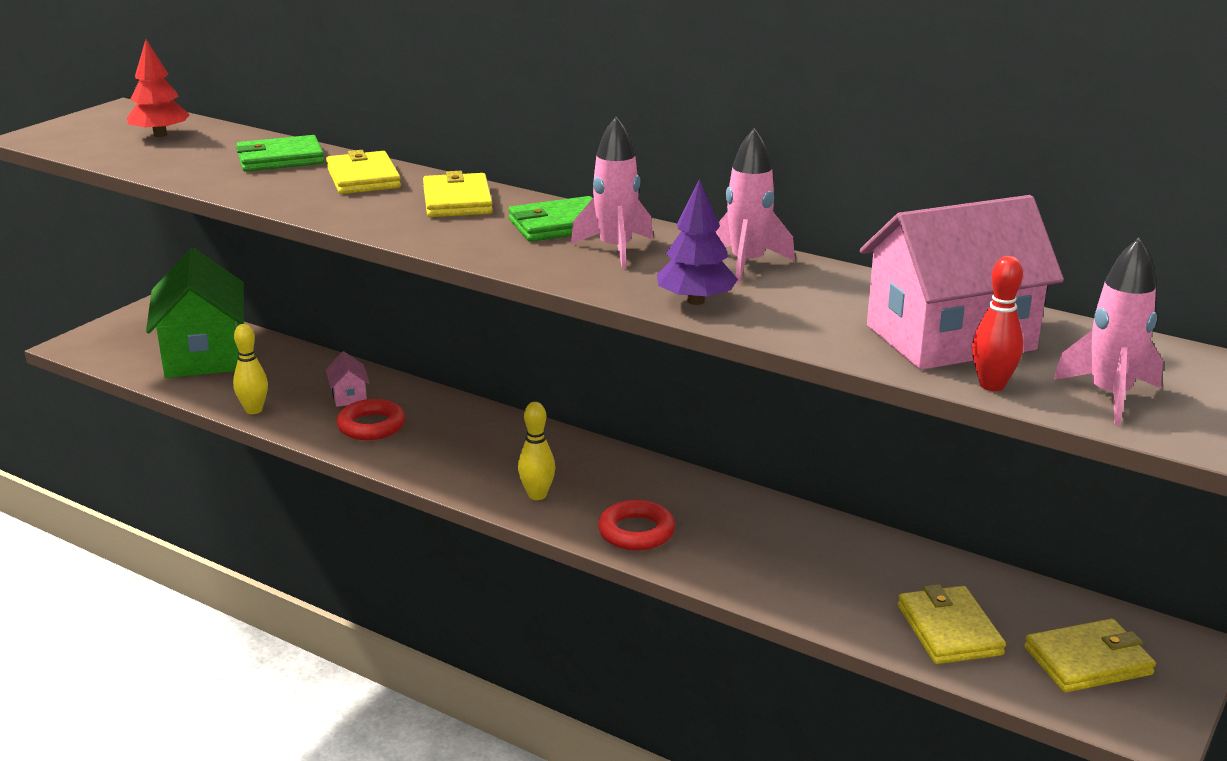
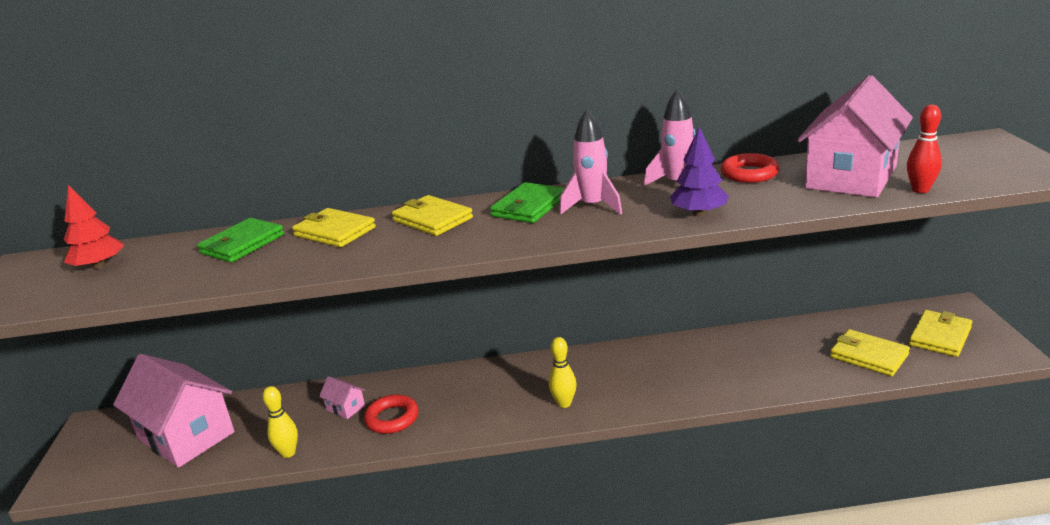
camera: 35 degrees left, 0 degrees up
green house [146,248,244,378] -> pink house [113,354,235,468]
red ring [598,500,675,550] -> red ring moved to [721,153,779,183]
pink rocket [1053,238,1163,425] -> none

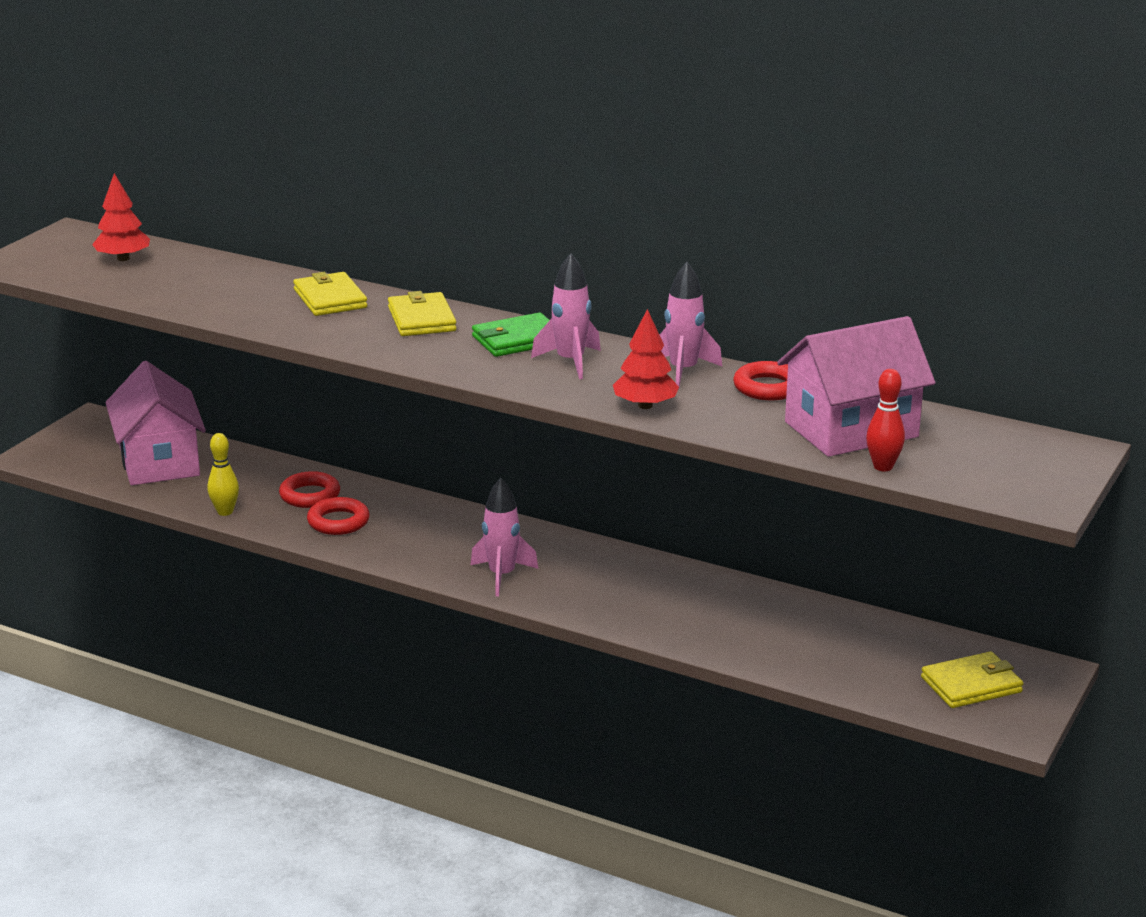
camera: 30 degrees right, 0 degrees up
green wallet [197,218,284,263] -> none
pink house [319,376,365,419] -> red ring [279,471,340,508]
yellow bowling pin [549,337,577,408] -> pink rocket [471,478,538,596]
purple tree [670,127,729,216] -> red tree [613,309,679,409]
yellow wallet [830,329,910,376] -> none

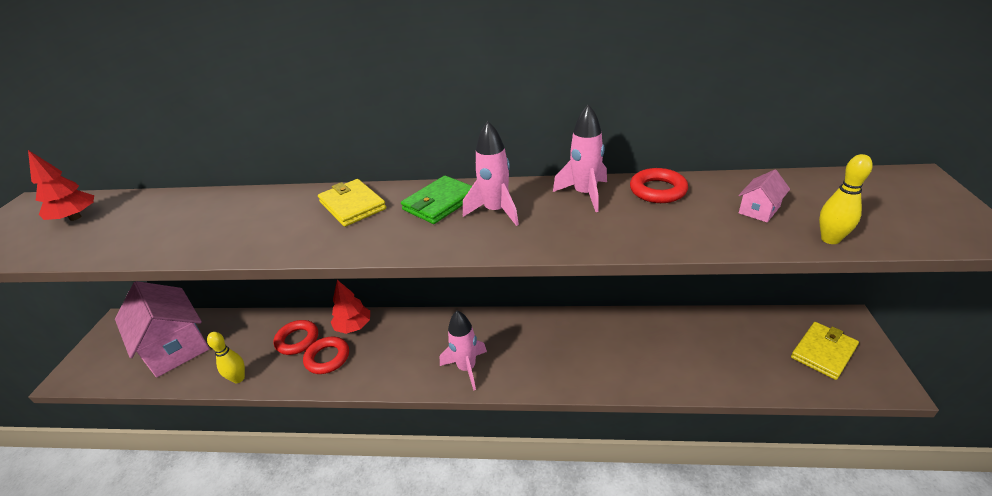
camera: 20 degrees left, 10 degrees up
yellow wallet [293,272,367,316] -> none
red tree [613,309,679,409] -> red tree moved to [331,280,370,334]
pink house [777,316,935,457] -> pink house [738,170,790,222], size x0.40
red bowling pin [866,369,905,471] -> yellow bowling pin [819,154,873,244]

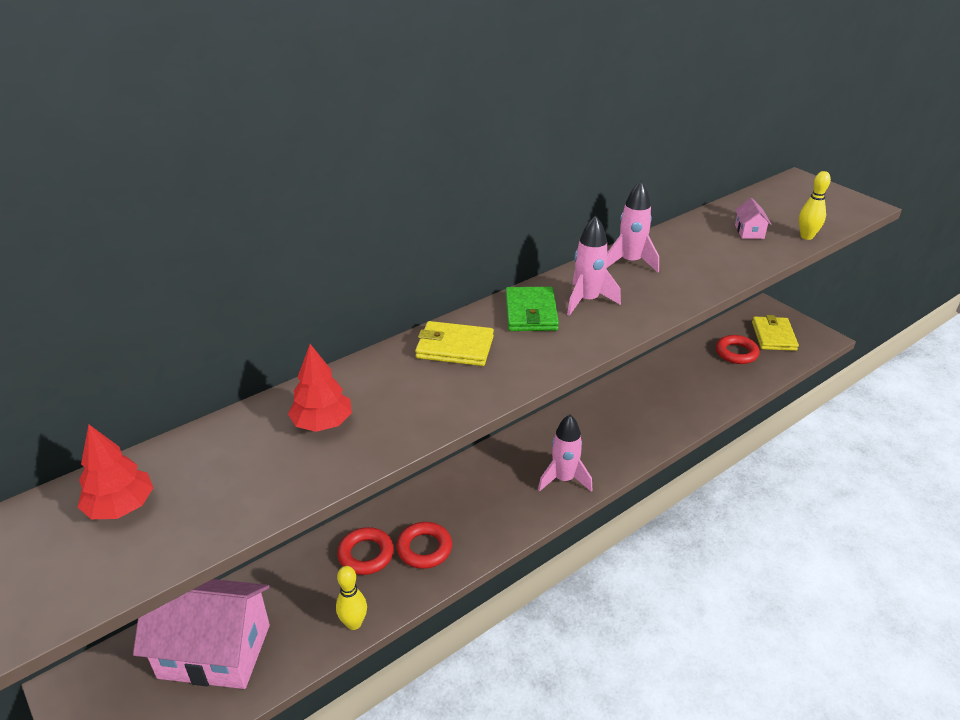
camera: 45 degrees left, 0 degrees up
red tree [331,280,370,334] -> red tree moved to [288,344,352,432]
red ring [630,168,688,203] -> red ring moved to [716,335,759,364]

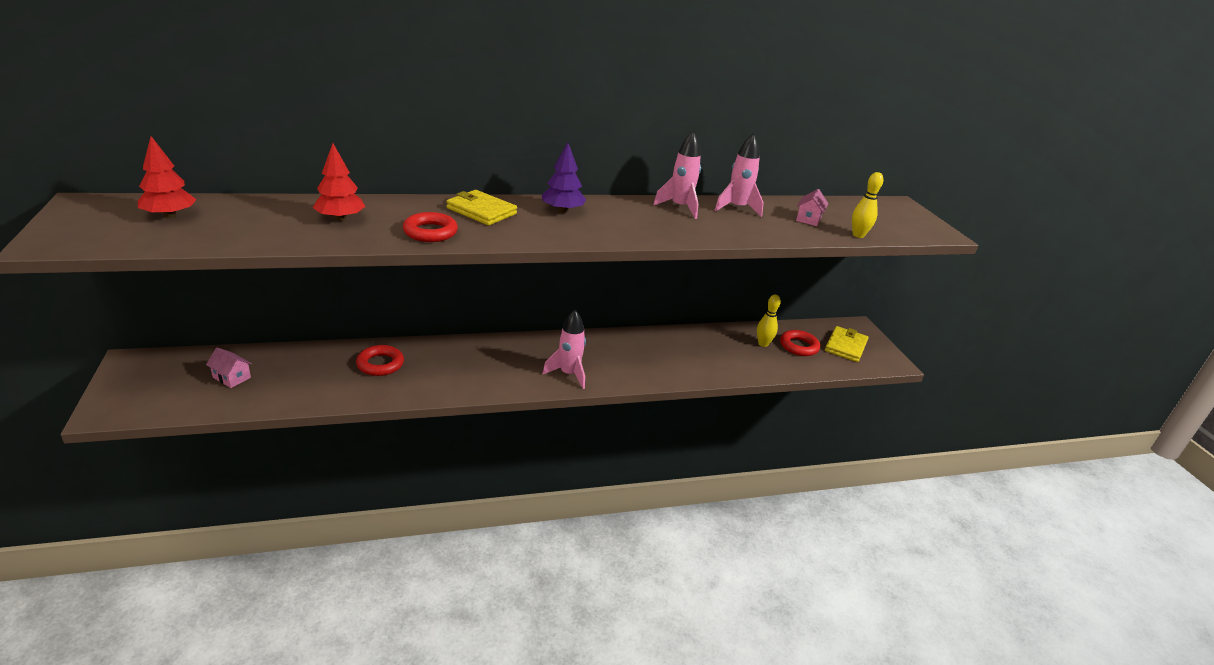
camera: 20 degrees right, 5 degrees down
pink house [133,579,270,689] -> pink house [206,347,252,388], size x0.40
yellow bowling pin [336,566,367,630] -> yellow bowling pin moved to [757,295,781,347]
red ring [396,522,452,569] -> red ring moved to [403,212,458,242]
green wallet [505,287,559,331] -> purple tree [542,142,586,213]
pink rocket [567,216,621,316] -> pink rocket moved to [714,133,764,217]

